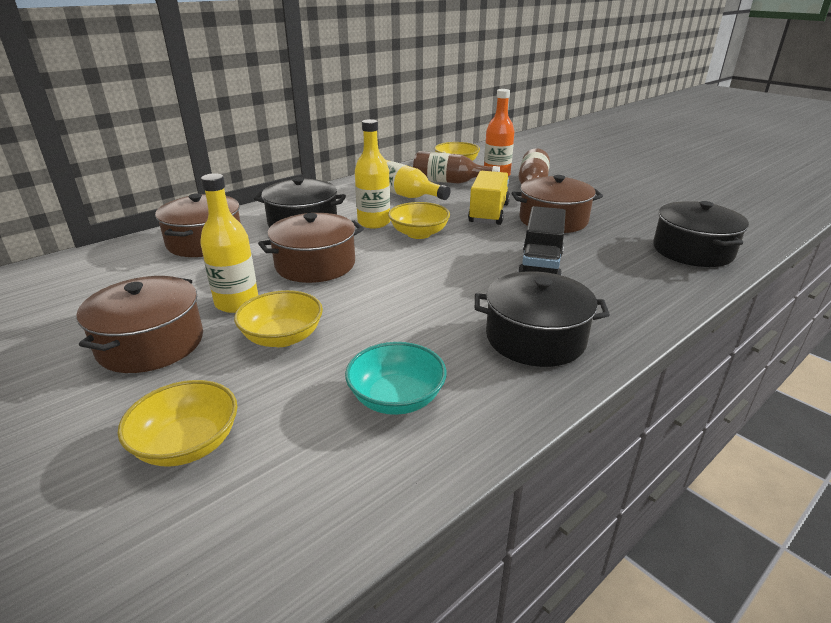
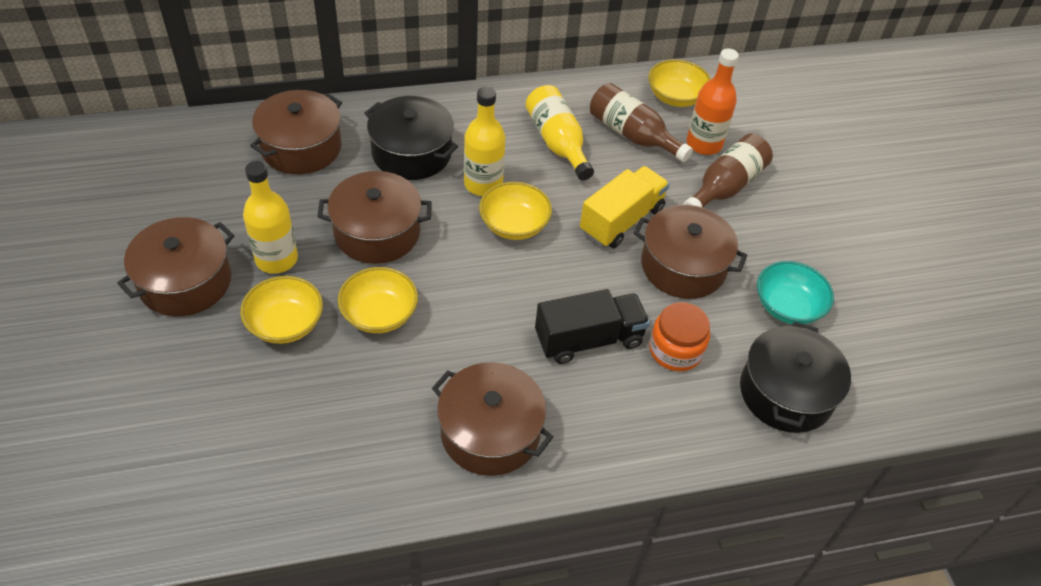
camera: 25 degrees right, 20 degrees up
yellow bowl [118,380,238,467] -> yellow bowl moved to [338,267,418,333]
turquoise bowl [345,342,447,415] -> turquoise bowl moved to [757,261,834,324]
black pot [475,271,610,367] -> brown pot [432,362,553,476]
black truck [518,206,566,275] -> black truck turned 150 degrees counterclockwise [535,289,650,364]
none -> orange jar [649,302,710,371]

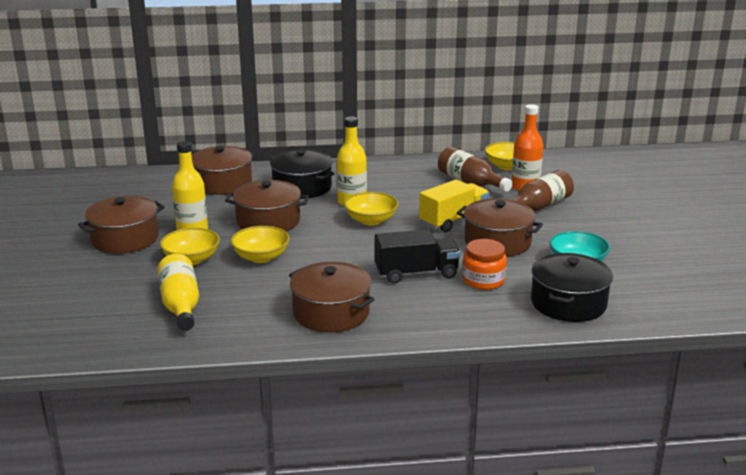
camera: 10 degrees right, 25 degrees down
yellow bottle [525,85,594,181] -> yellow bottle moved to [157,254,199,331]

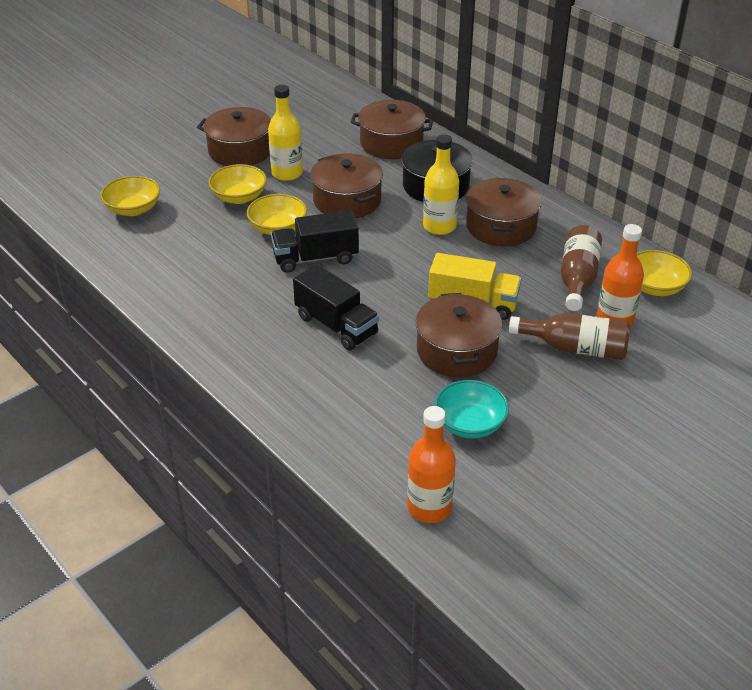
camera: 55 degrees right, 15 degrees up
yellow bottle [157,254,199,331] -> none
brown pot [289,262,375,332] -> brown pot moved to [466,178,542,246]
yellow bowl [344,192,398,226] -> yellow bowl moved to [100,176,160,216]
orange jar [462,239,507,290] -> none
black pot [531,253,613,322] -> none
none -> black truck [271,210,359,273]
none -> orange bottle [407,406,456,523]

